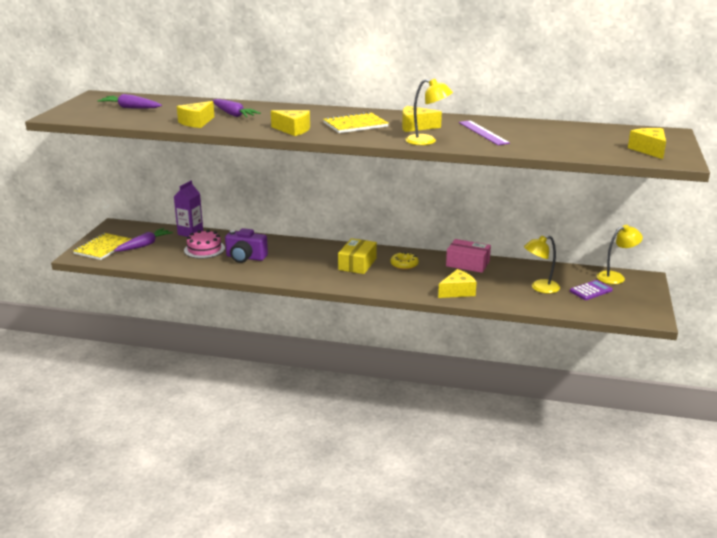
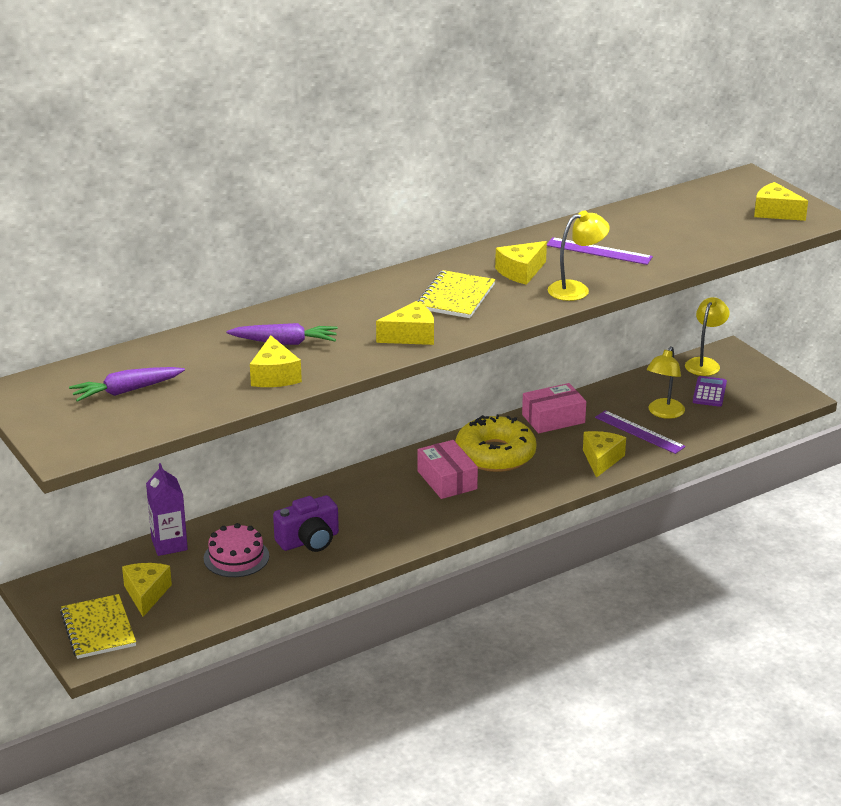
camera: 45 degrees left, 5 degrees up
purple carrot [114,228,173,251] -> yellow cheese [122,563,172,617]
yellow box [338,238,377,274] -> pink box [418,440,478,499]
yellow donut [390,252,419,270] -> yellow donut [455,414,537,472], size x2.01
none -> purple ruler [595,410,686,454]

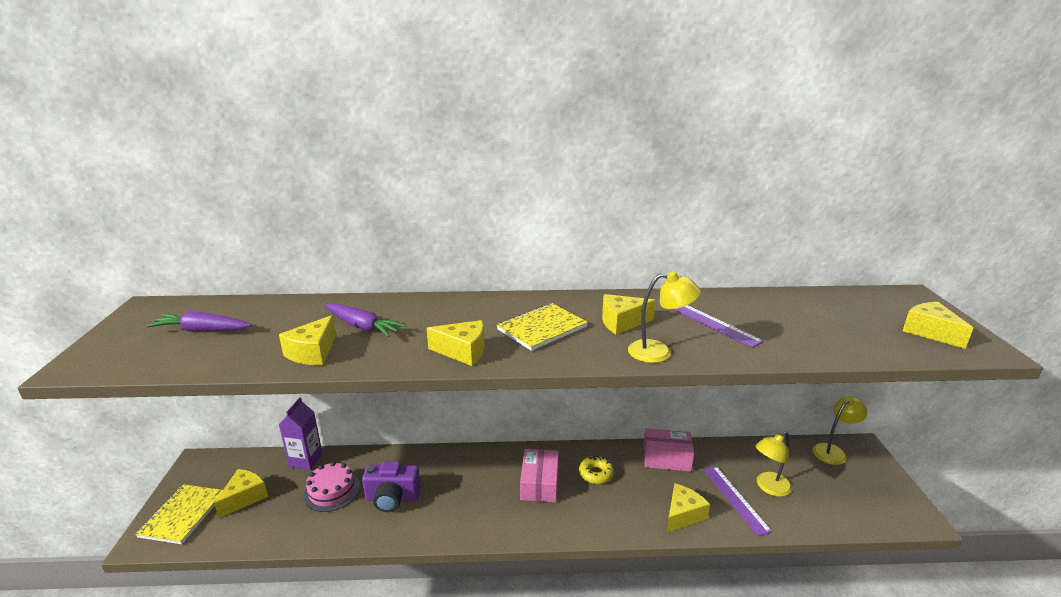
camera: 30 degrees right, 5 degrees down
yellow donut [455,414,537,472] -> yellow donut [579,455,614,484], size x0.50
purple calculator [693,376,727,407] -> none

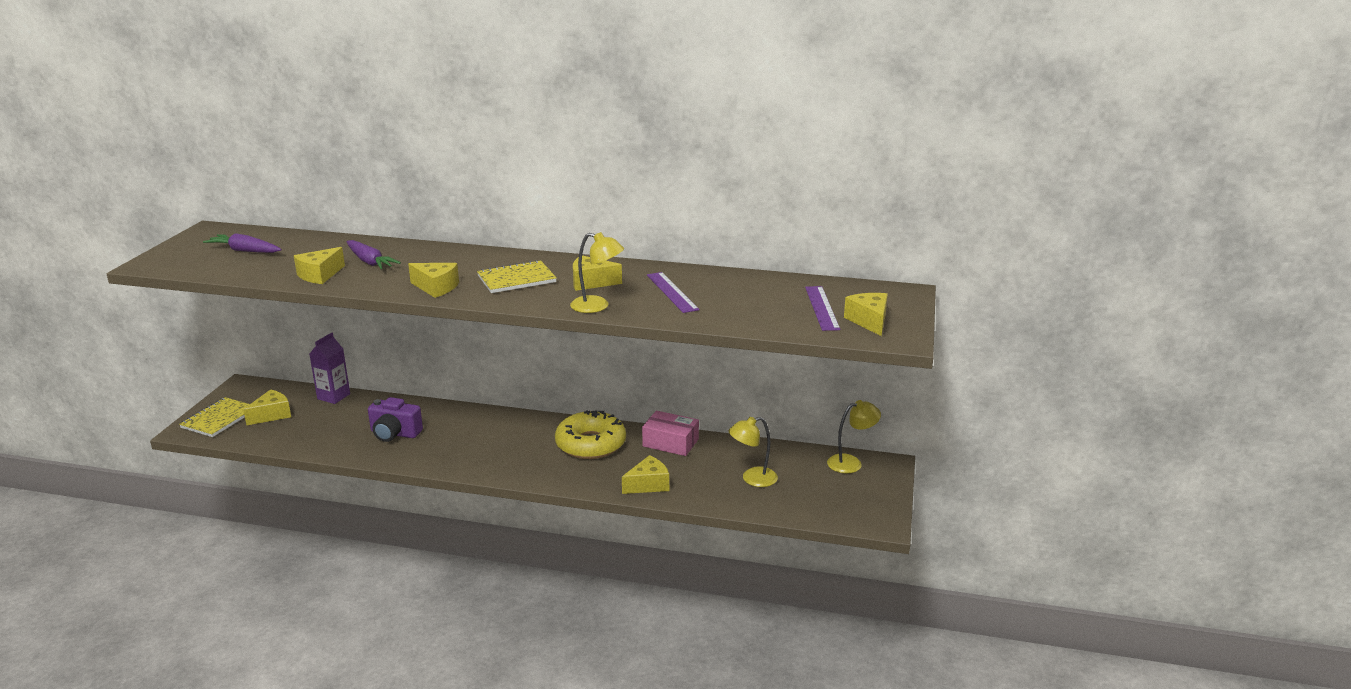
camera: 15 degrees right, 0 degrees up
pink cake [303,462,360,512] -> none
pink box [520,449,559,502] -> none
yellow donut [579,455,614,484] -> yellow donut [555,410,626,459], size x2.01
purple ruler [703,466,772,536] -> purple ruler moved to [805,286,840,331]

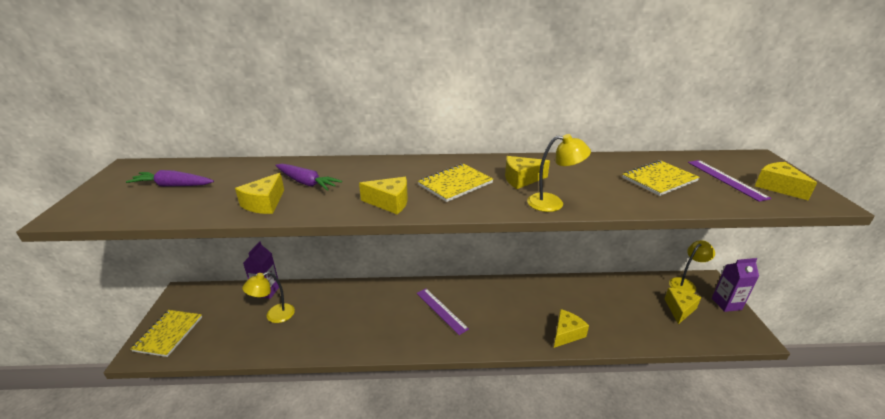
camera: 15 degrees left, 5 degrees up
yellow cheese [243,389,291,425] -> yellow cheese moved to [665,288,701,324]
purple camera [368,397,423,442] -> none
yellow donut [555,410,626,459] -> none
pink box [642,411,699,456] -> none
purple ruler [647,272,699,313] -> purple ruler moved to [417,288,469,335]
yellow lamp [729,417,778,487] -> yellow lamp moved to [242,272,295,323]
none -> yellow notebook [622,160,700,196]
none -> purple carton [712,258,759,312]

